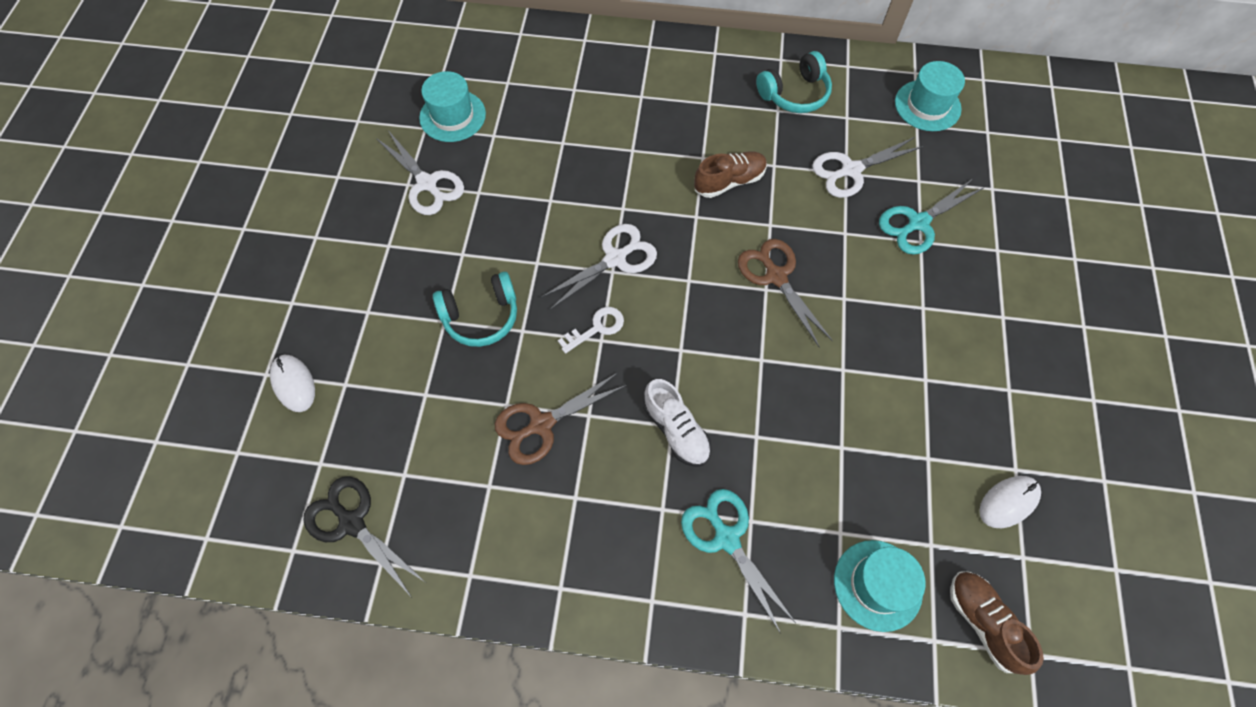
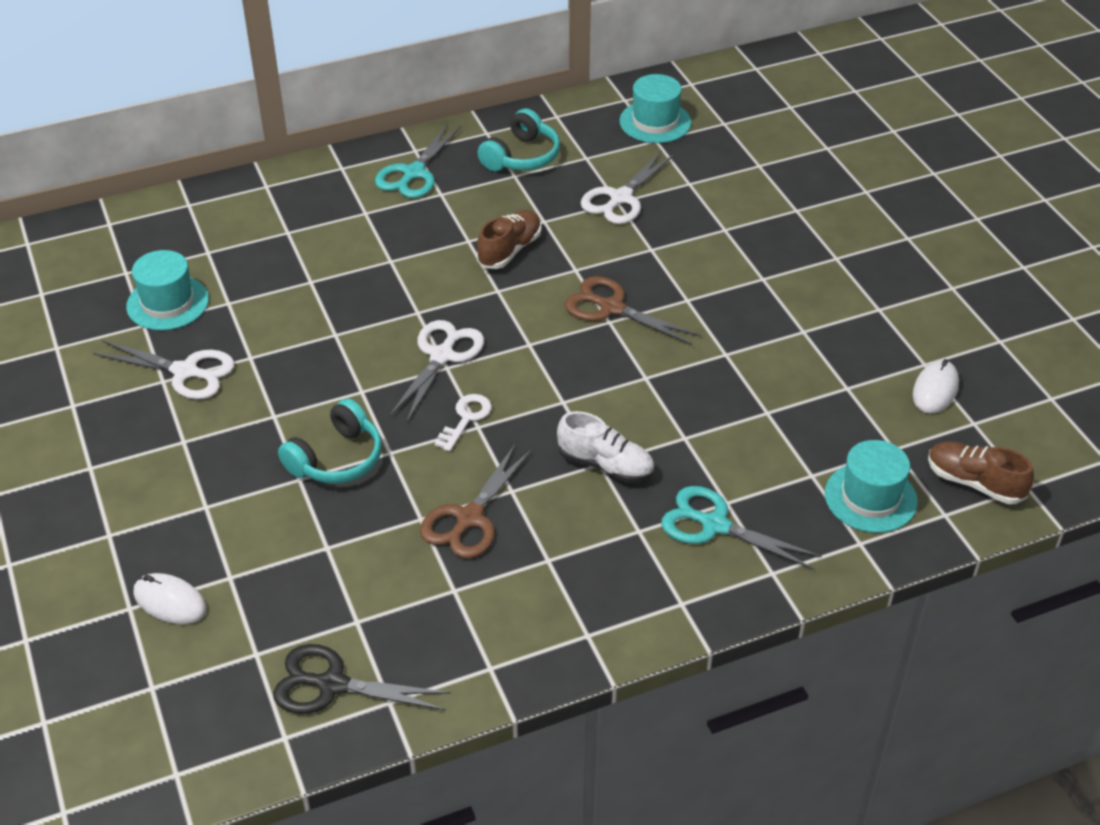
camera: 30 degrees left, 20 degrees down
turquoise scissors [879,179,985,255] -> turquoise scissors moved to [375,123,461,198]

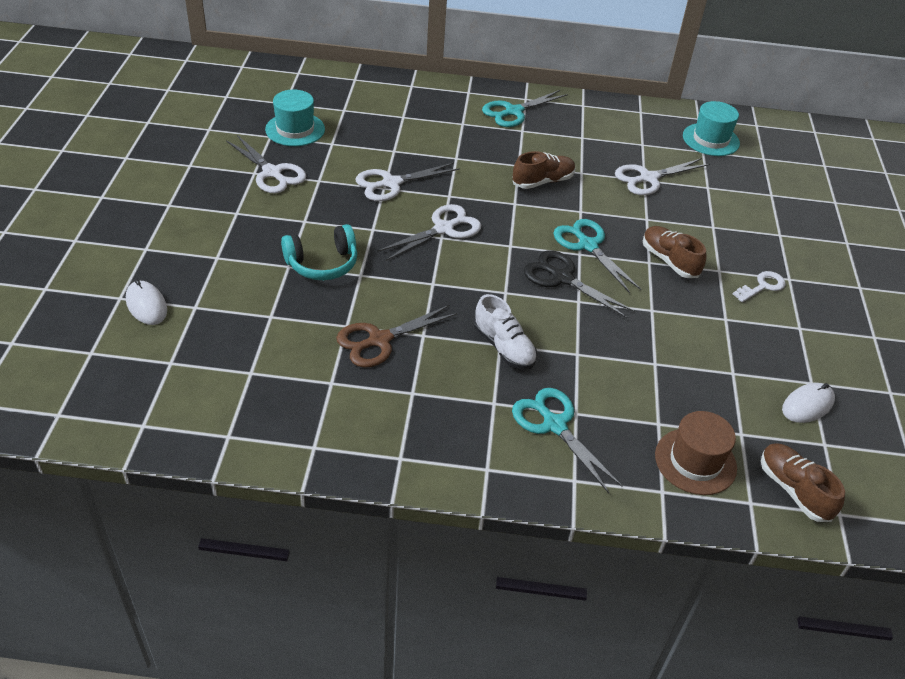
camera: 25 degrees right, 0 degrees up
black scissors [273,644,451,714] -> black scissors moved to [524,250,635,318]
white key [435,394,492,452] -> white key moved to [733,271,785,302]
turquoise headphones [478,108,560,171] -> none
brown scissors [565,276,701,345] -> turquoise scissors [553,219,641,293]
turquoise hat [825,440,918,533] -> brown hat [655,411,737,495]
none -> white scissors [356,163,460,201]
none -> brown shoe [643,226,706,278]

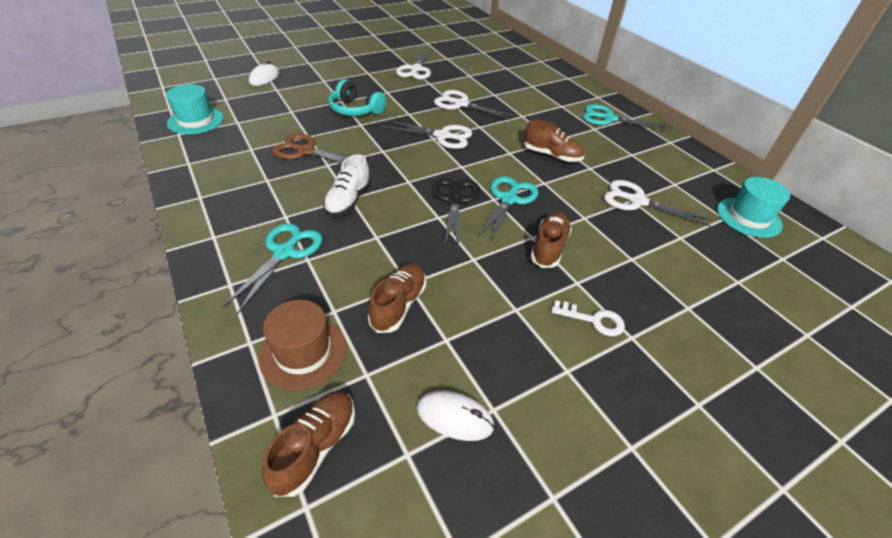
camera: 55 degrees right, 0 degrees up
turquoise hat [265,90,325,146] -> turquoise hat moved to [166,84,224,134]
none -> brown shoe [368,263,426,333]

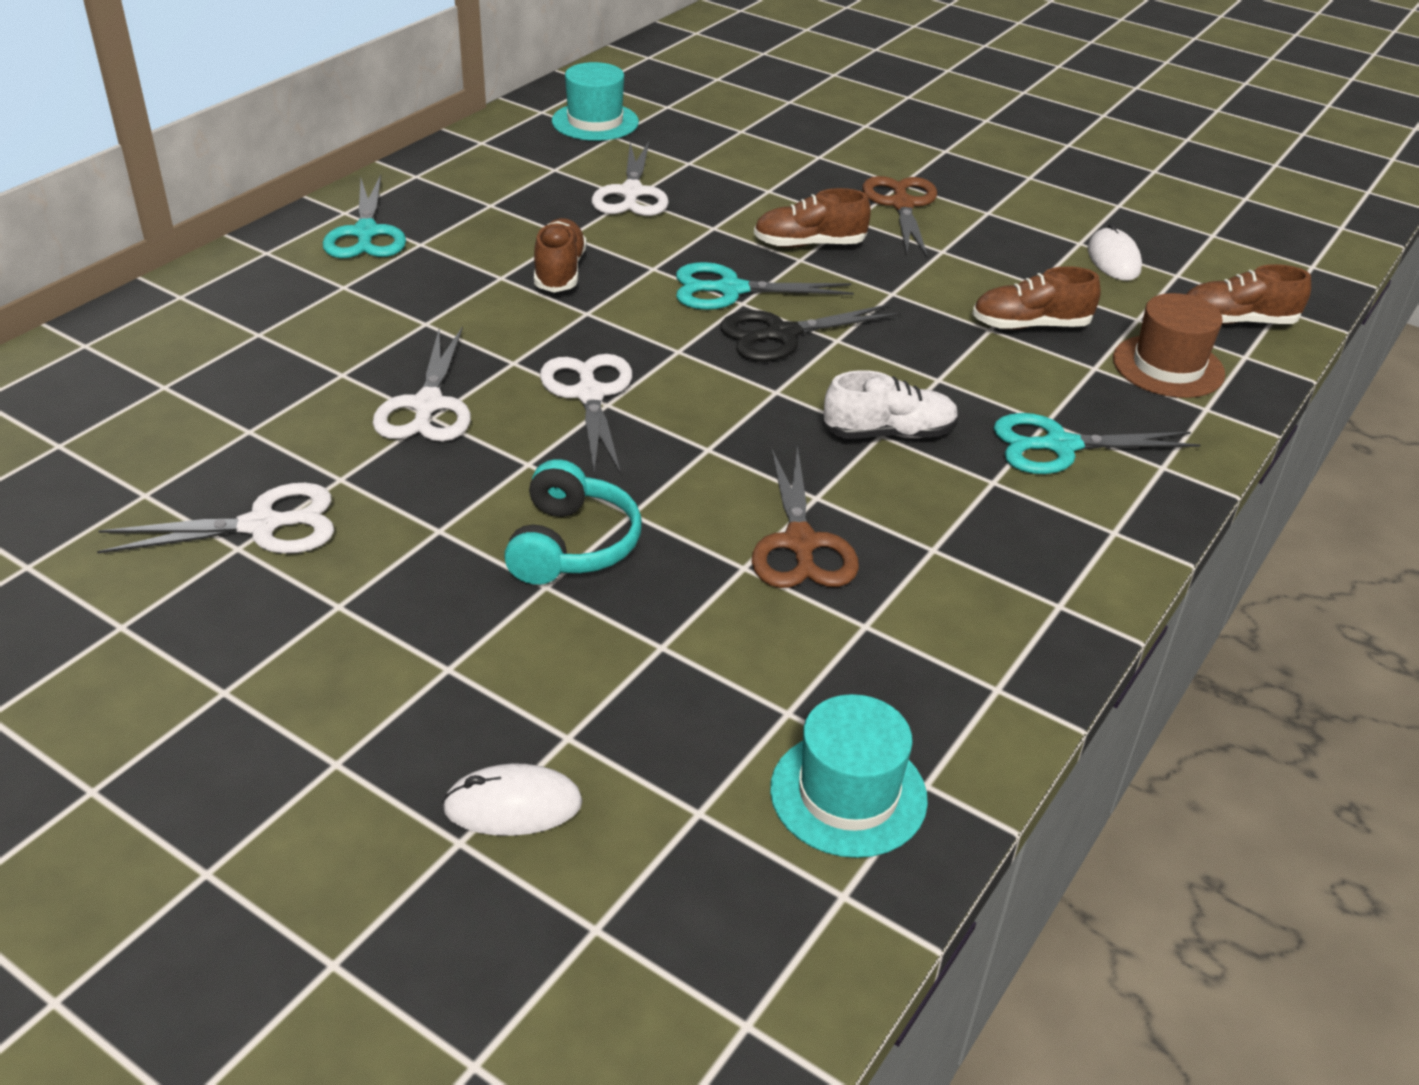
camera: 115 degrees left, 5 degrees down
white key [551,300,625,336] -> brown scissors [862,176,937,258]

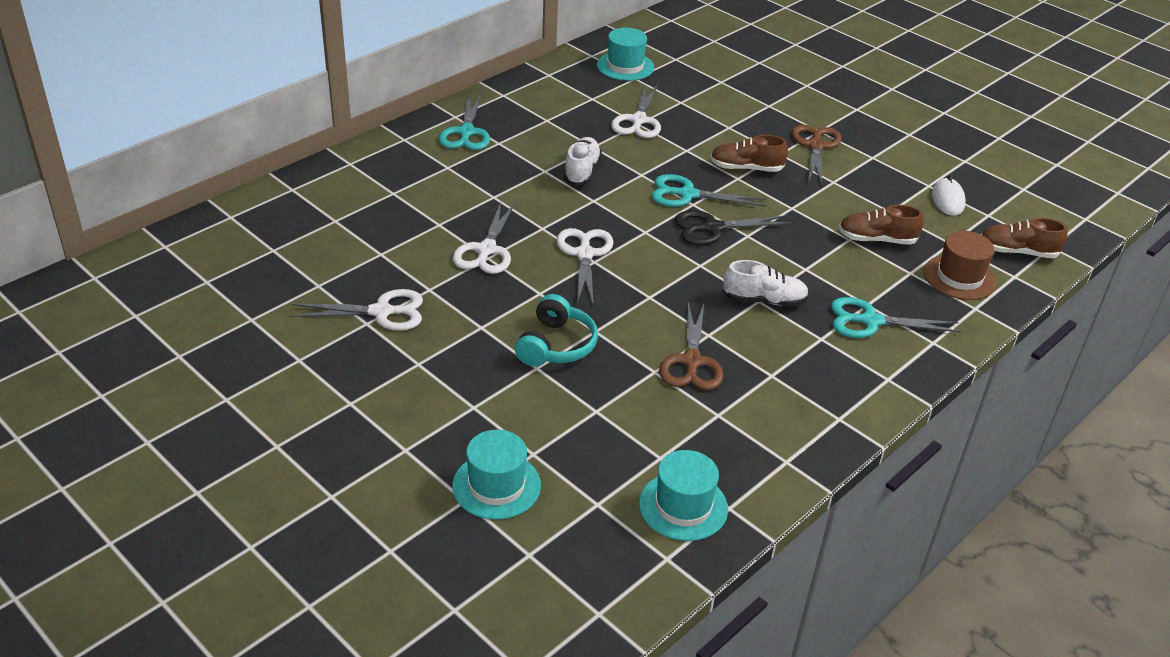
camera: 10 degrees right, 0 degrees up
white mouse [442,764,583,836] -> turquoise hat [452,430,541,520]
brown shoe [534,218,587,292] -> white shoe [564,137,602,186]

